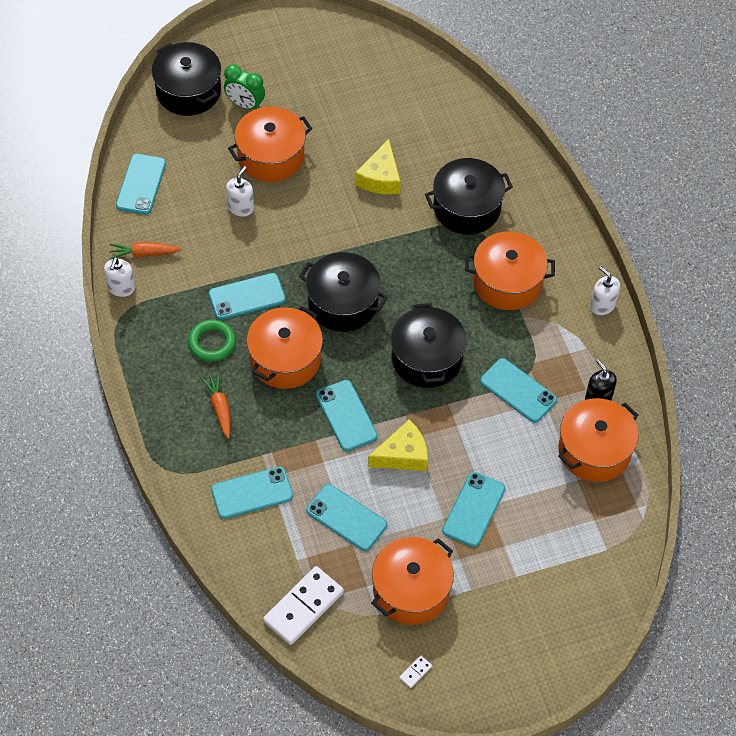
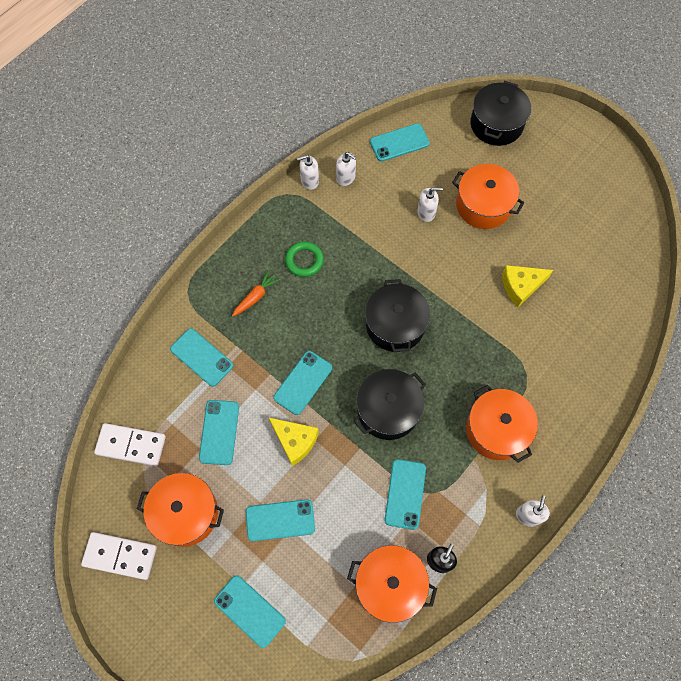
camera: 60 degrees right, 10 degrees up
orange carrot [110,242,182,260] -> white soap dispenser [336,152,356,186]
turquoise phone [209,273,286,320] -> turquoise phone moved to [214,575,286,648]
green clock [224,64,265,109] -> none
orange pot [246,306,323,389] -> none
white domino [399,655,432,688] -> white domino [81,532,157,580], size x2.47
black pot [425,158,513,235] -> none

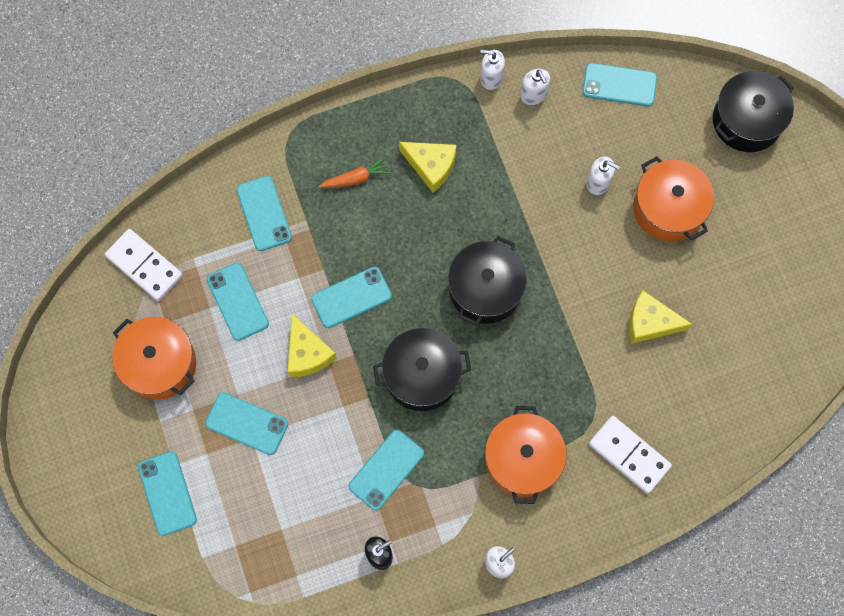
camera: 30 degrees right, 5 degrees up
white domino [81,532,157,580] -> white domino moved to [589,416,672,494]
turquoise phone [199,400,239,465] -> turquoise phone turned 60 degrees counterclockwise [207,263,269,341]
green ring [285,241,324,277] -> yellow cheese [399,142,456,193]
orange pot [347,545,437,623] -> none

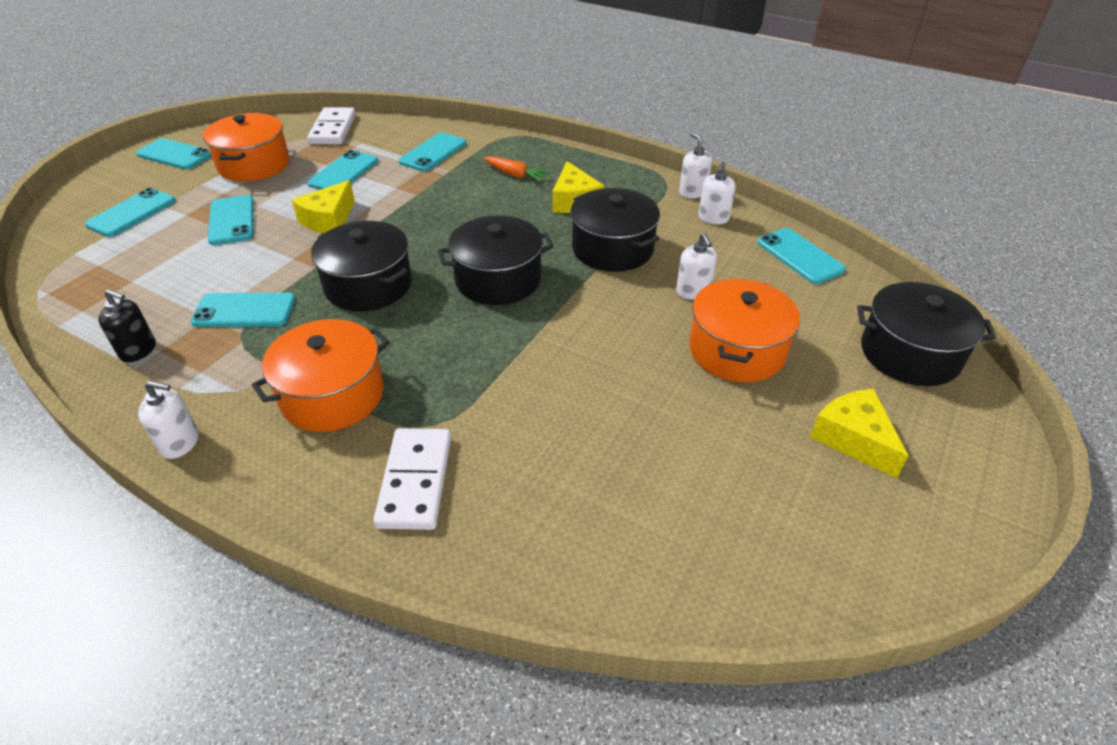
camera: 50 degrees right, 30 degrees down
turquoise phone [311,267,392,328] -> turquoise phone moved to [136,138,212,170]
yellow cheese [629,291,692,344] -> yellow cheese moved to [810,389,909,478]
none -> black pot [570,188,660,272]

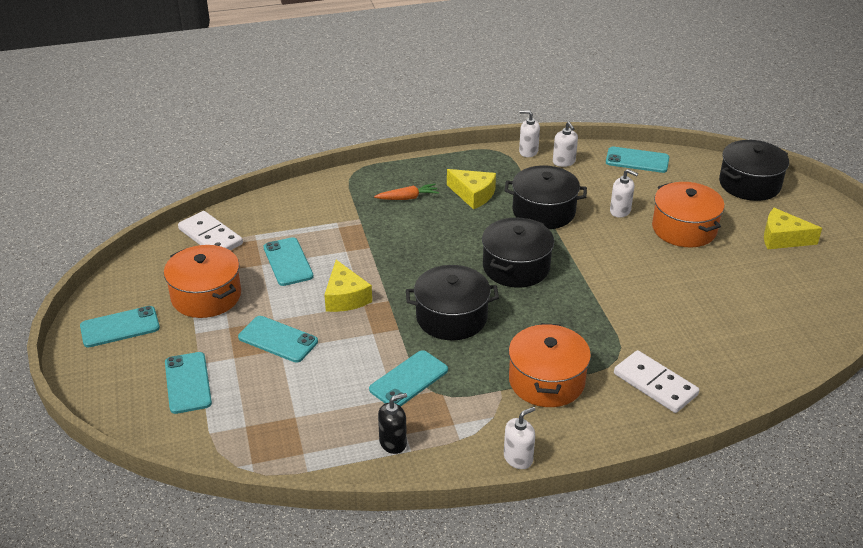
camera: 45 degrees left, 5 degrees down
turquoise phone [399,132,467,172] -> none

